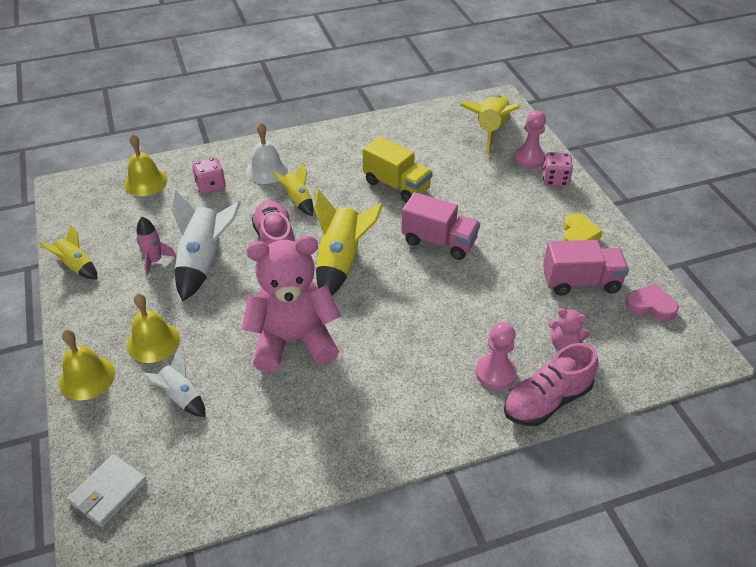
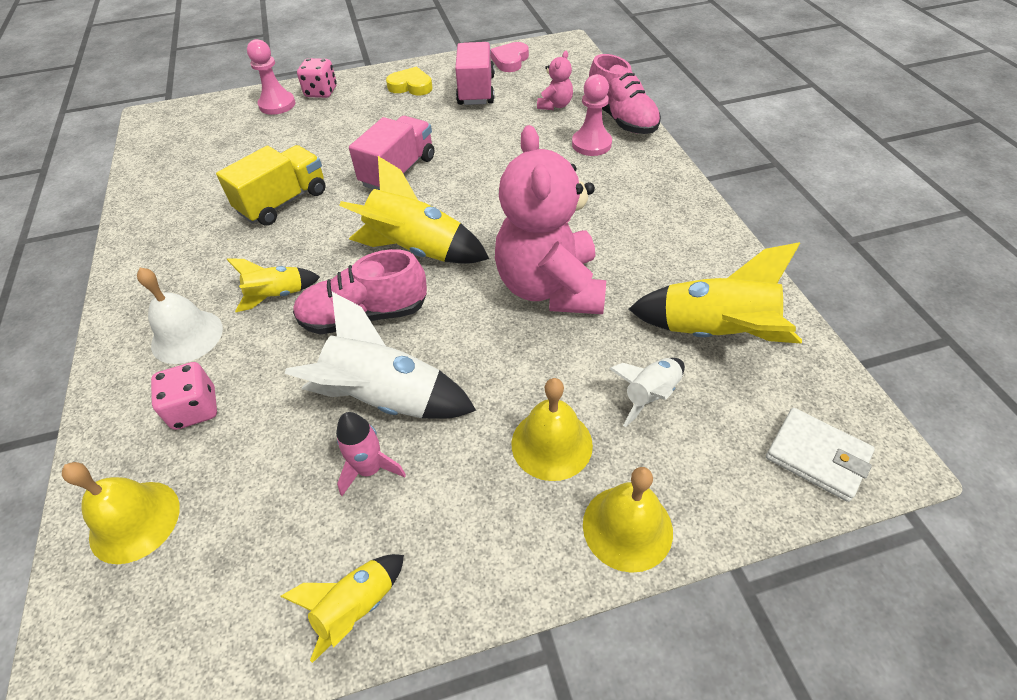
camera: 85 degrees left, 5 degrees up
yellow rocket [460,94,520,155] -> yellow rocket moved to [629,242,802,344]

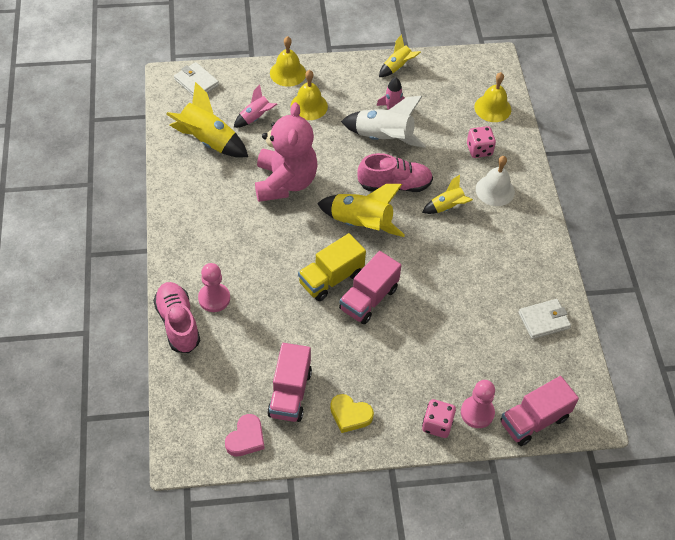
camera: 175 degrees left, 5 degrees up
yellow truck [216,145,326,226] -> yellow truck moved to [298,233,366,301]
pink teddy bear [537,51,573,110] -> none
white rocket [609,358,685,427] -> pink rocket [234,85,278,128]
none -> pink truck [500,376,579,446]
none -> white wallet [519,299,571,339]

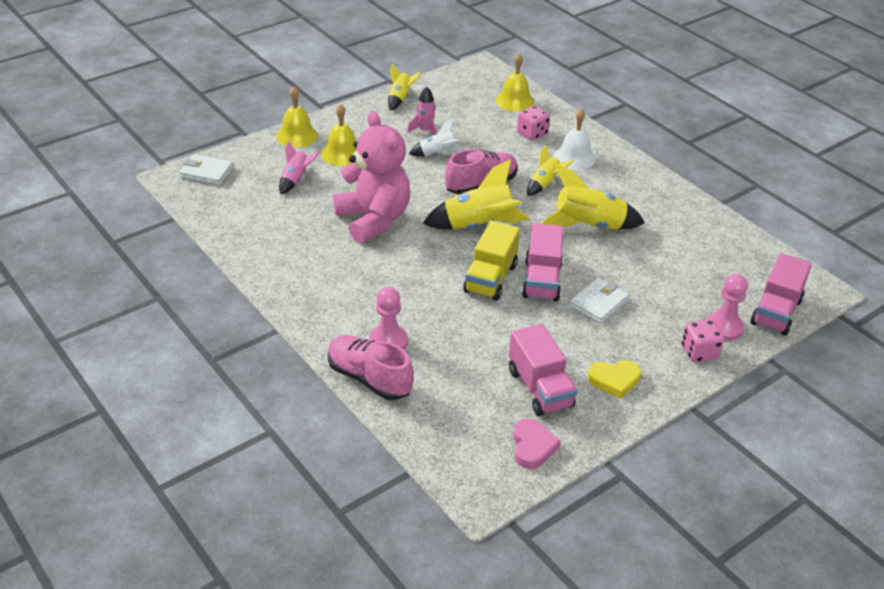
camera: 30 degrees left, 15 degrees down
yellow rocket [166,82,248,158] -> yellow rocket moved to [540,164,645,230]
white rocket [341,96,426,148] -> white rocket [409,119,464,157], size x0.57
white wallet [519,299,571,339] -> white wallet moved to [569,278,629,324]

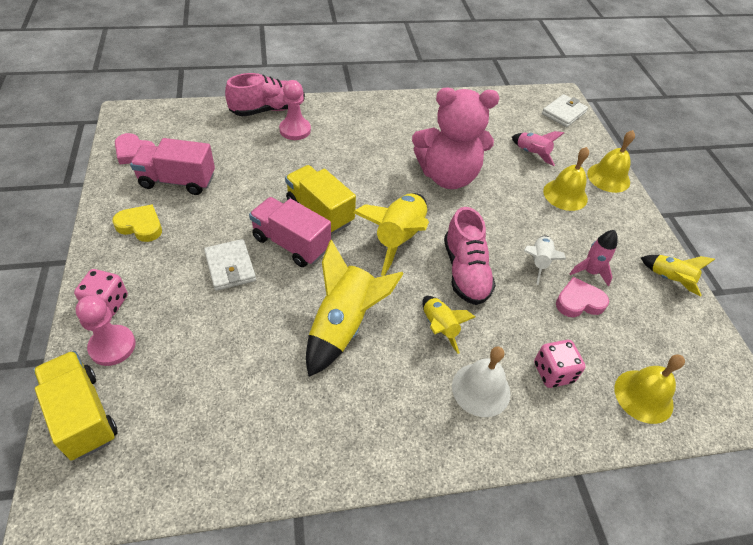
camera: 115 degrees right, 10 degrees up
yellow heart [588,360,641,399] -> yellow heart turned 90 degrees clockwise [112,204,162,242]
pink truck [750,253,812,336] -> yellow truck [33,351,118,461]
none -> pink heart [556,277,609,317]

